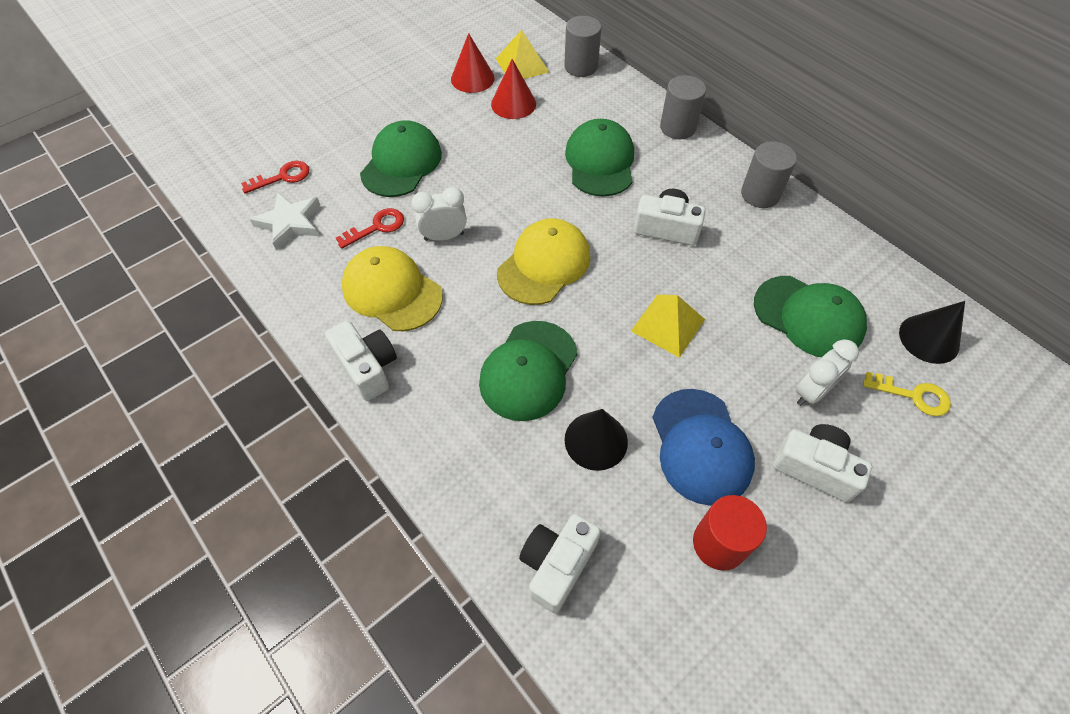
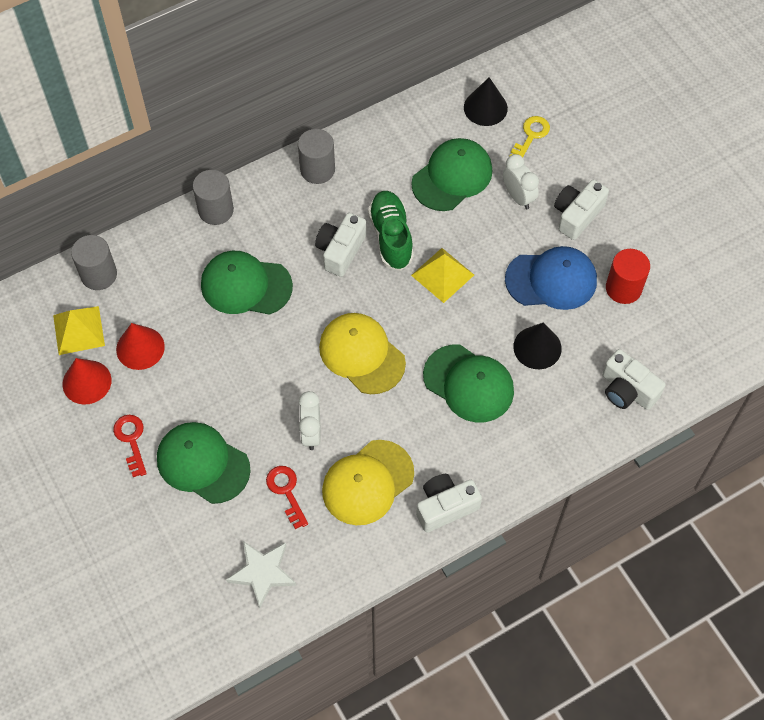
camera: 80 degrees left, 5 degrees up
red key [241,161,310,194] -> red key moved to [113,415,147,477]
none -> green shoe [368,191,414,271]

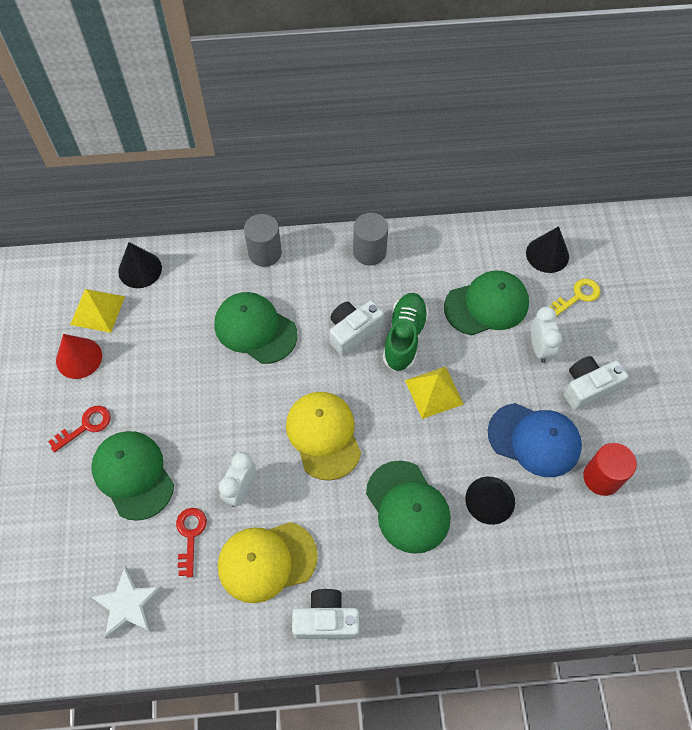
camera: 25 degrees right, 0 degrees up
grey cylinder [71,235,117,290] -> black cone [118,242,162,288]
red key [113,415,147,477] -> red key turned 45 degrees clockwise [48,406,111,452]
red cone [116,323,165,370] -> none
white camera [602,349,666,410] -> none

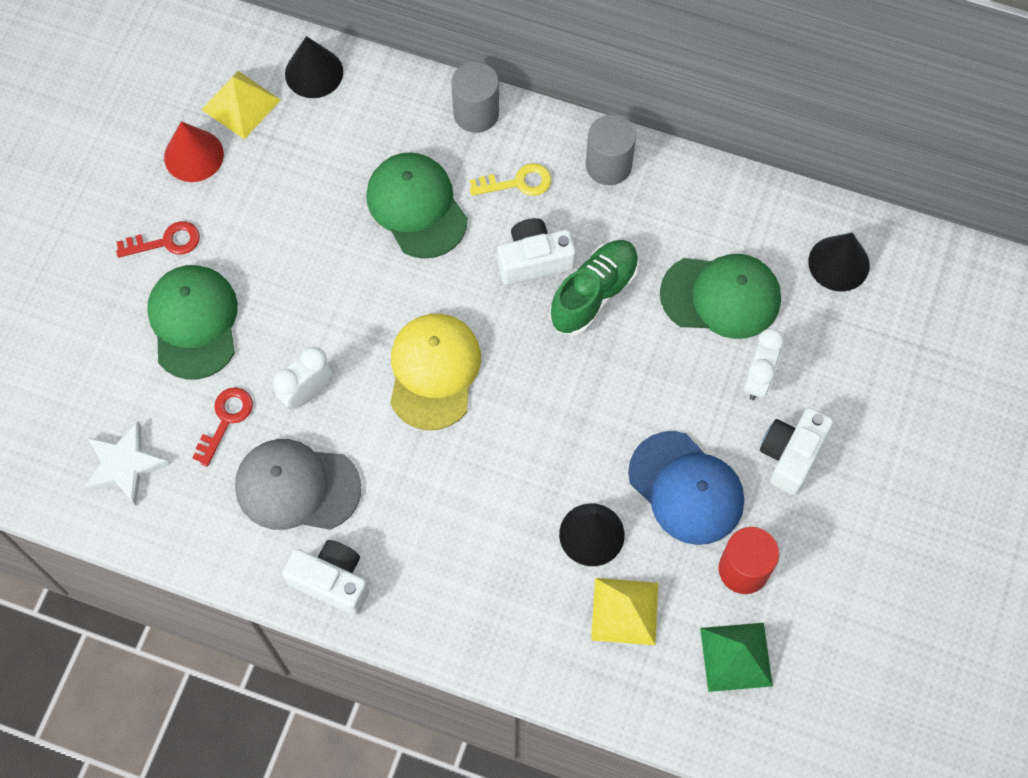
camera: 25 degrees right, 5 degrees up
yellow cap [218,522,318,603] -> grey cap [235,439,361,530]
green cap [366,460,451,554] -> none
yellow pyramid [405,366,464,419] -> yellow pyramid moved to [591,578,658,645]
yellow key [549,279,600,316] -> yellow key moved to [470,163,551,196]
white camera [564,356,628,410] -> white camera turned 60 degrees counterclockwise [760,408,833,495]
none -> green pyramid [700,623,773,692]

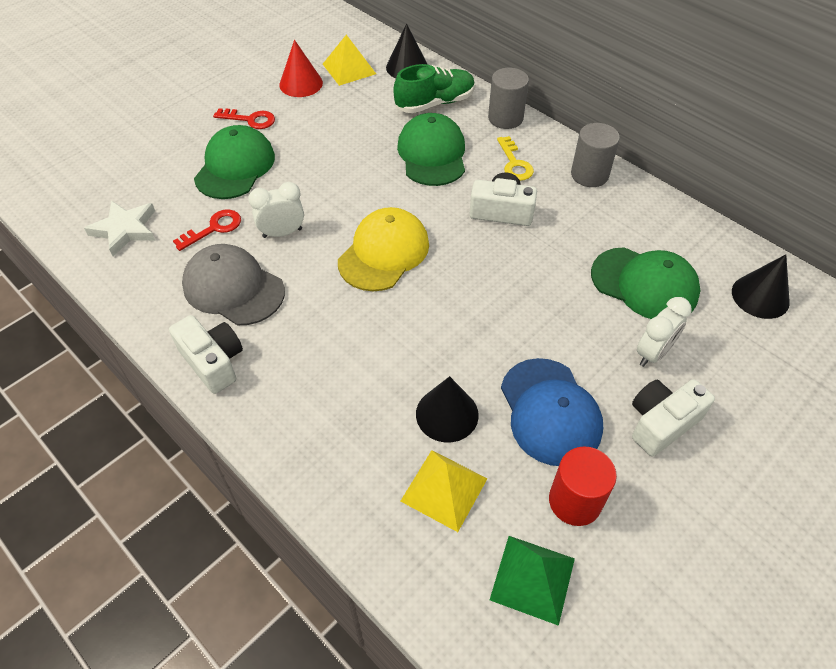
camera: 25 degrees right, 15 degrees down
yellow key [470,163,551,196] -> yellow key turned 60 degrees clockwise [497,136,534,181]
green shoe [549,240,639,336] -> green shoe moved to [393,64,475,113]

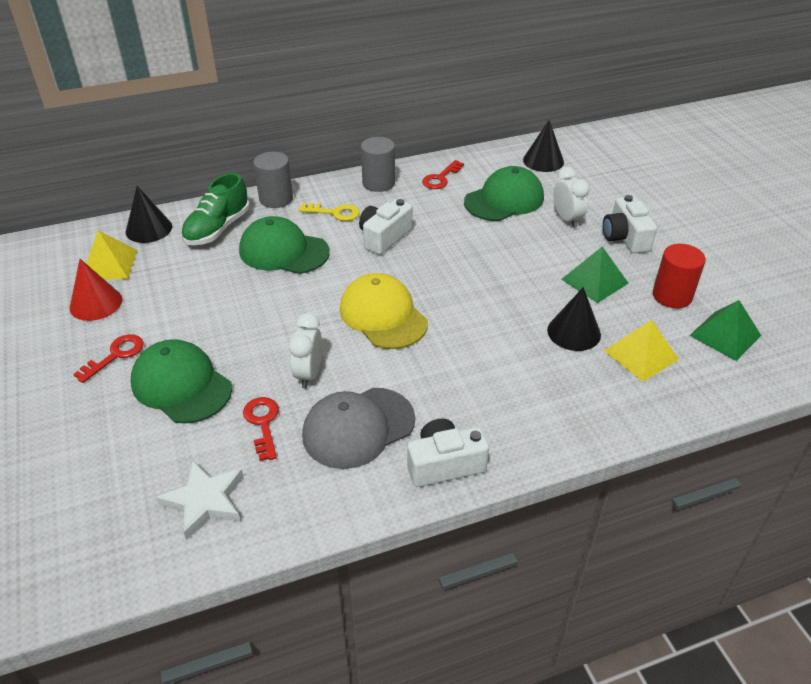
camera: 65 degrees left, 10 degrees down
green shoe [393,64,475,113] -> green shoe turned 150 degrees counterclockwise [181,173,250,245]
blue cap [501,358,603,466] -> green pyramid [561,246,629,303]
none -> red key [422,160,464,189]

